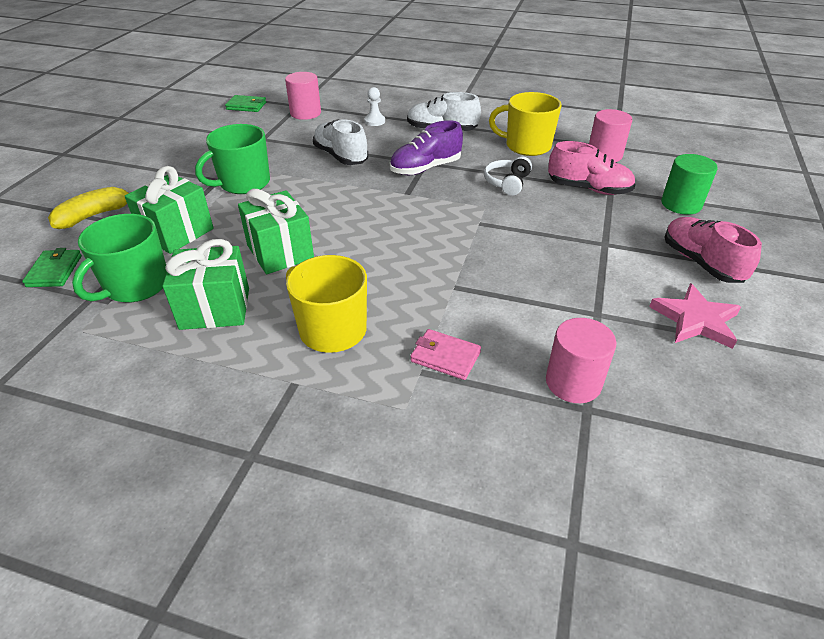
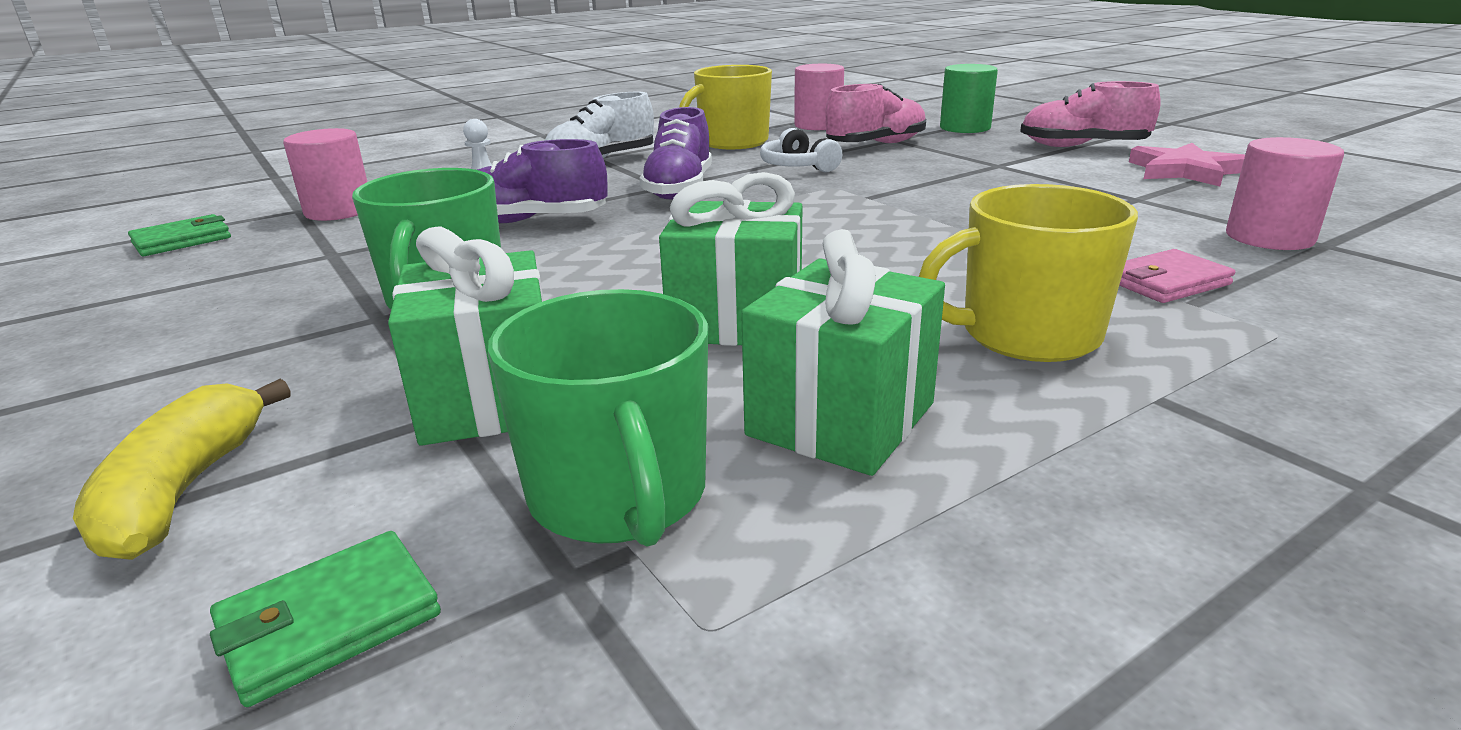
camera: 50 degrees left, 15 degrees down
green wallet [22,248,82,287] -> green wallet turned 75 degrees counterclockwise [210,531,441,707]
white shoe [313,119,368,165] -> purple shoe [477,139,608,223]

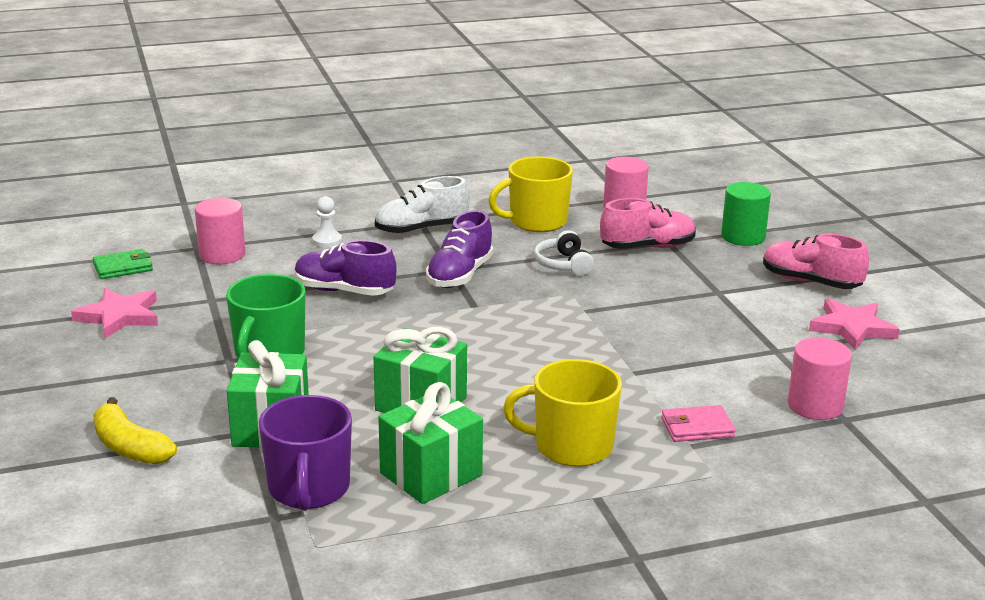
camera: 15 degrees right, 0 degrees up
yellow banana [73,379,290,560] -> yellow banana turned 60 degrees counterclockwise [93,397,177,464]
green wallet [210,531,441,707] -> none
green mug [488,289,708,547] -> purple mug [259,395,352,511]
none -> pink star [71,288,158,339]

